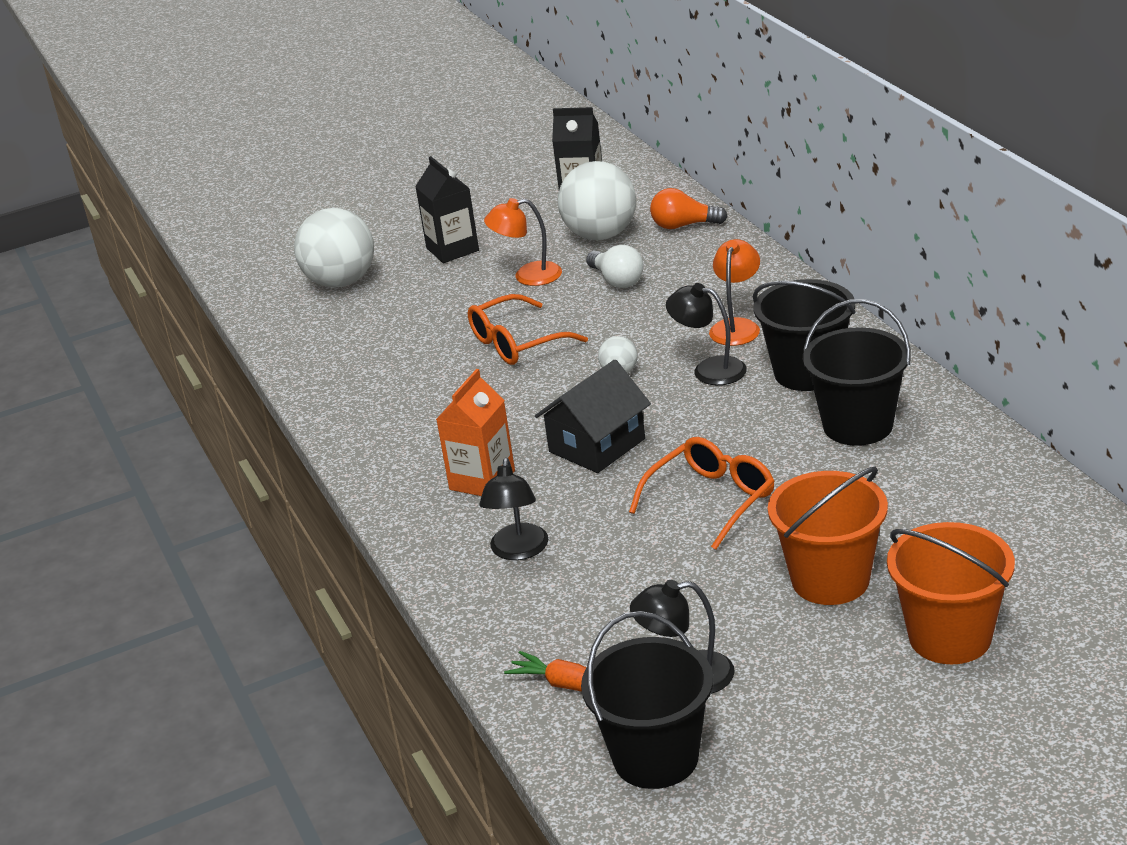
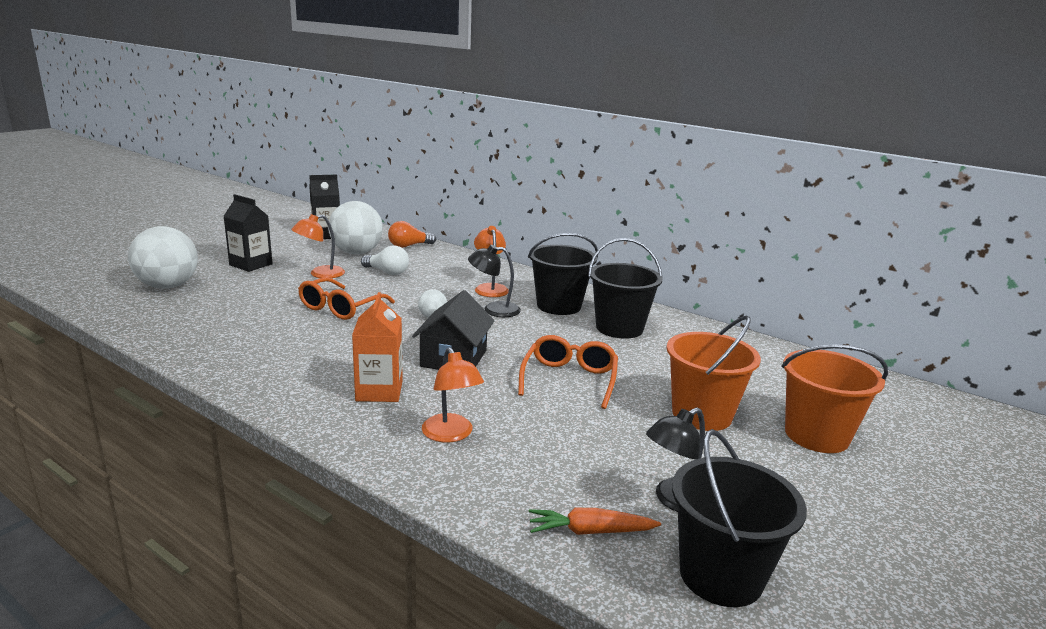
camera: 35 degrees left, 10 degrees down
black lamp [479,458,548,560] -> orange lamp [422,347,484,442]

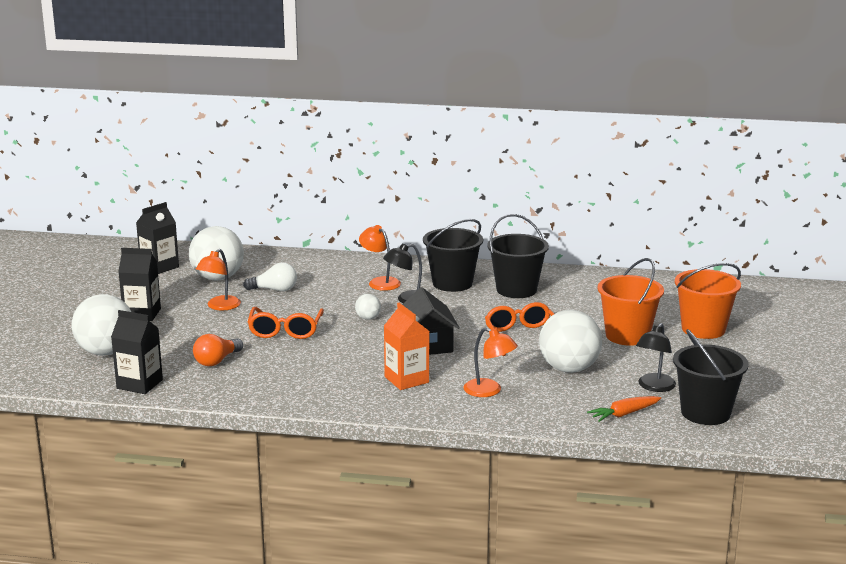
camera: 25 degrees left, 0 degrees up
orange light bulb [388,221,436,248] -> orange light bulb moved to [193,334,243,366]
none -> black carton [111,310,163,394]
none -> white ball [539,310,602,373]

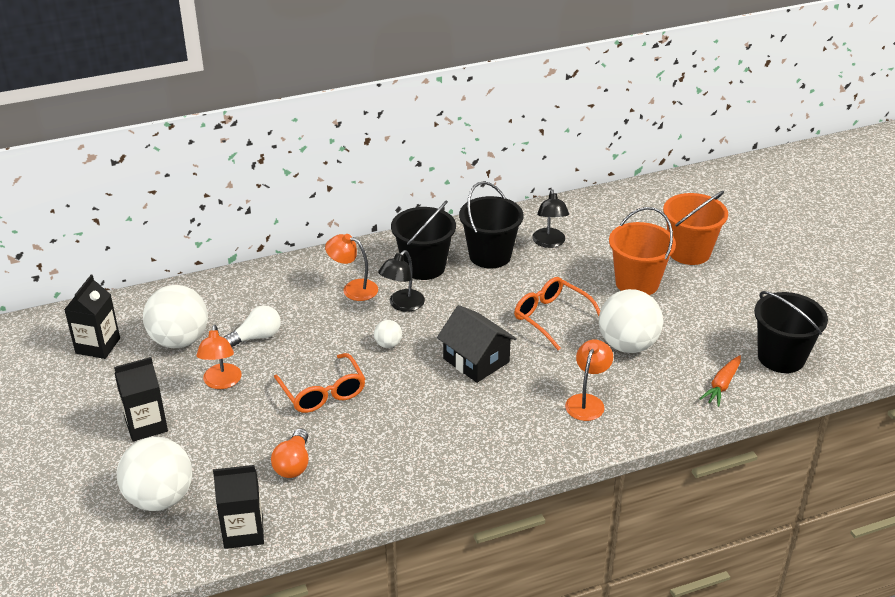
camera: 30 degrees left, 15 degrees up
orange carton [384,303,429,390] -> none
orange lamp [464,327,518,397] -> orange lamp turned 75 degrees counterclockwise [565,339,613,421]
black lamp [636,323,676,392] -> black lamp moved to [532,189,569,248]

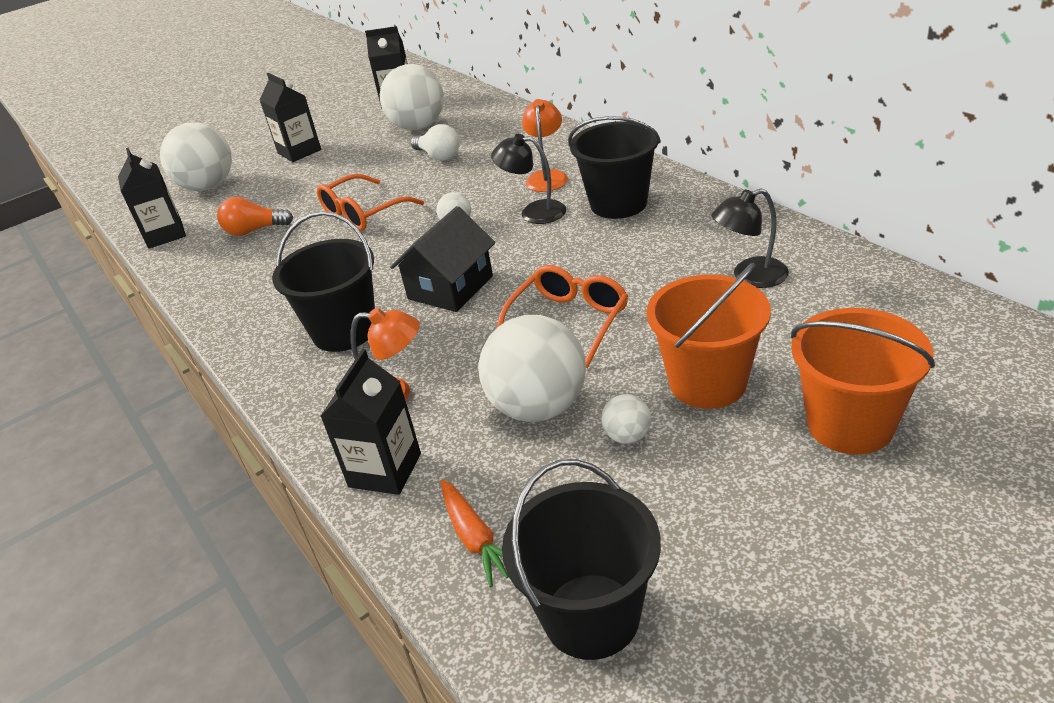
camera: 80 degrees right, 0 degrees up
orange lamp [196,325,242,389] -> none
black bucket [459,181,524,268] -> black bucket moved to [272,211,375,352]
orange carrot [699,355,741,407] -> orange carrot turned 135 degrees counterclockwise [441,479,509,588]
none -> black carton [320,349,421,495]
none -> white ball [601,394,651,444]

